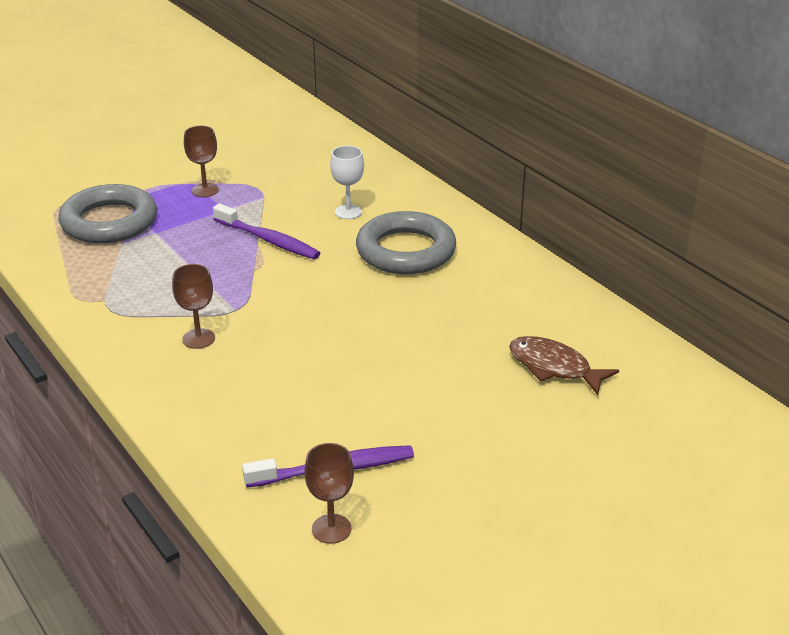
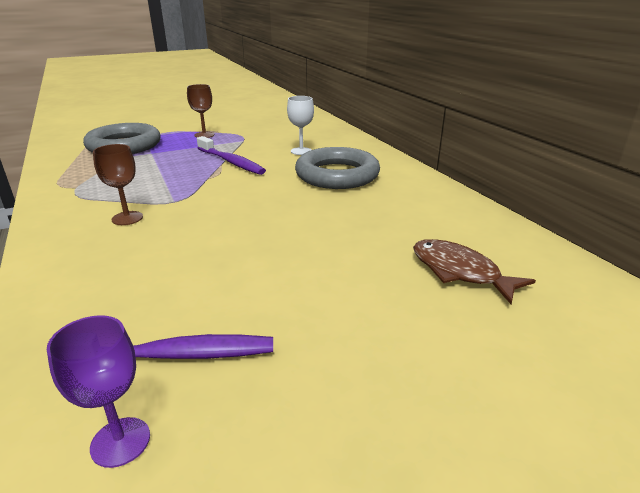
camera: 10 degrees right, 5 degrees down
brown goblet [304,443,354,544] -> purple goblet [47,315,150,468]

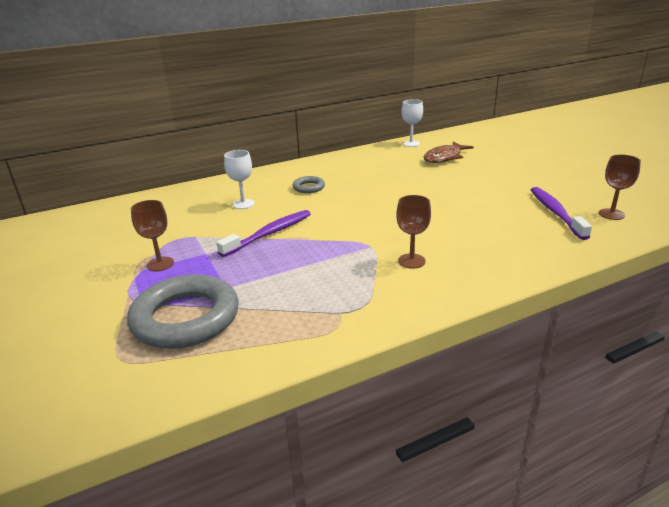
camera: 90 degrees left, 0 degrees up
purple goblet [47,315,150,468] -> brown goblet [599,154,641,220]
grey ring [295,147,380,189] -> grey ring [292,176,325,193], size x0.46
none -> white goblet [402,99,423,147]

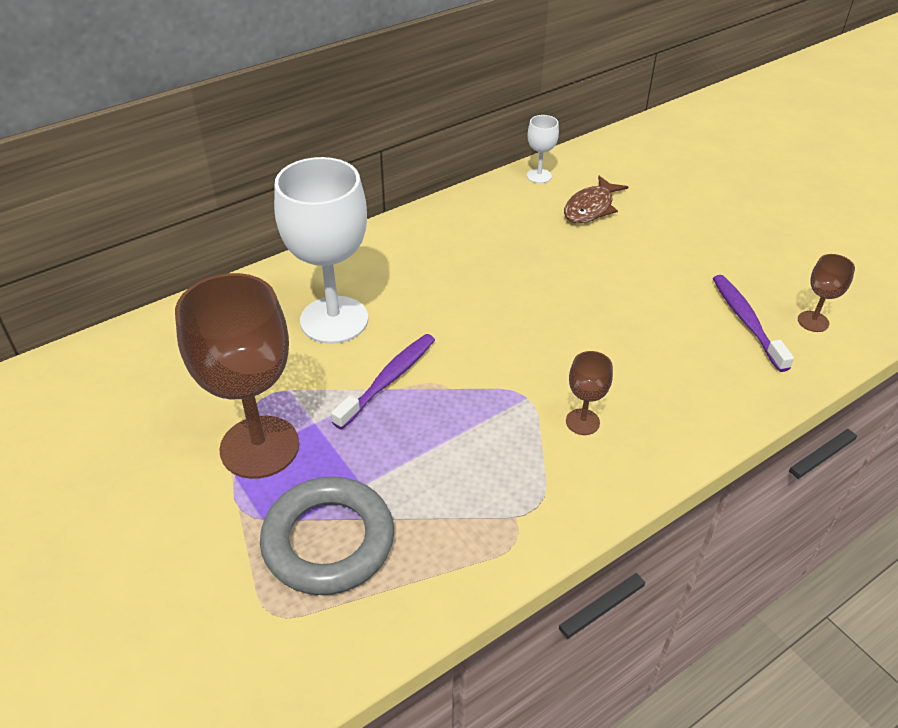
camera: 10 degrees left, 15 degrees up
brown goblet [131,200,174,271] -> brown goblet [175,273,299,479], size x2.25
white goblet [224,150,255,209] -> white goblet [274,157,368,344], size x2.25
grey ring [292,176,325,193] -> none

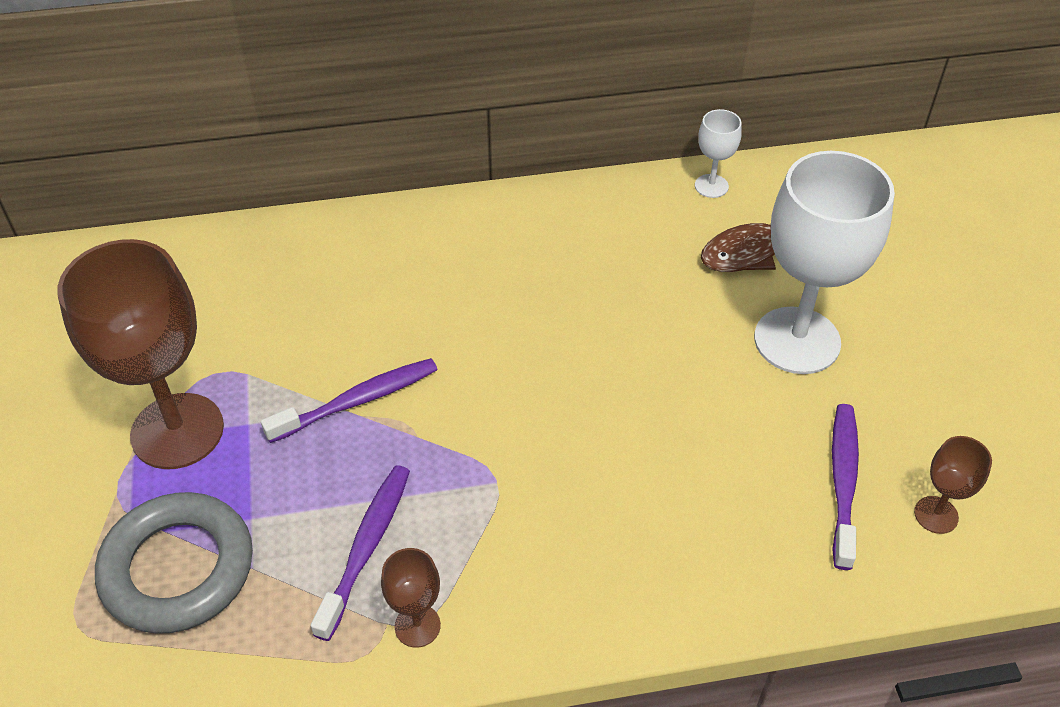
camera: 25 degrees right, 5 degrees up
white goblet [274,157,368,344] -> white goblet moved to [754,151,895,374]
brown goblet [566,351,613,435] -> brown goblet moved to [381,548,441,648]
none -> purple toothbrush [311,465,410,641]

